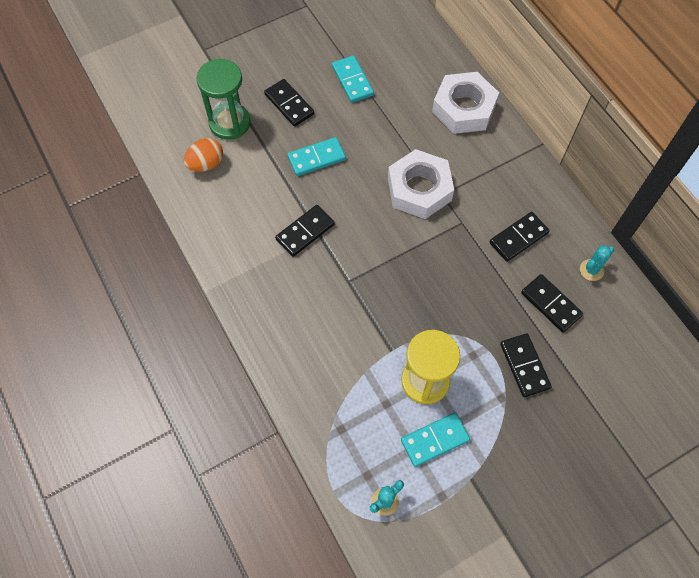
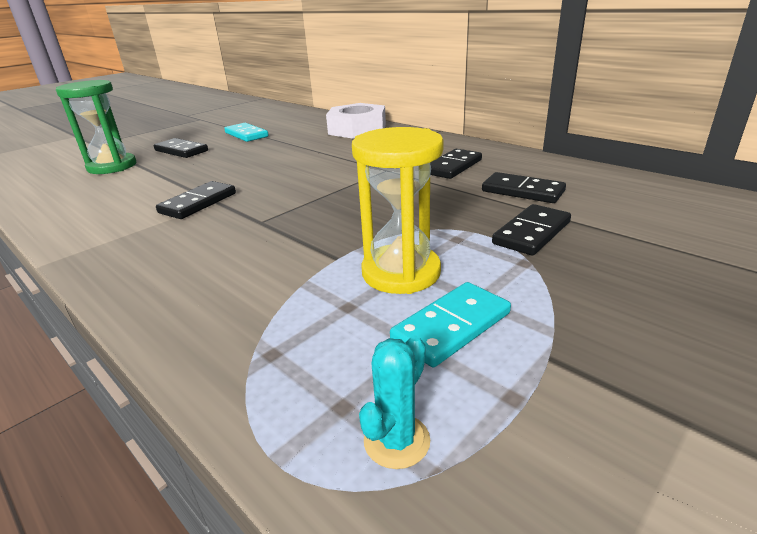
camera: 15 degrees left, 35 degrees down
orange egg [184,138,223,172] -> none
turquoise domino [287,137,346,176] -> none
white nut [388,149,454,219] -> none
black domino [500,333,552,397] -> black domino turned 75 degrees clockwise [492,204,571,255]
turquoise cactus [580,245,614,281] -> none

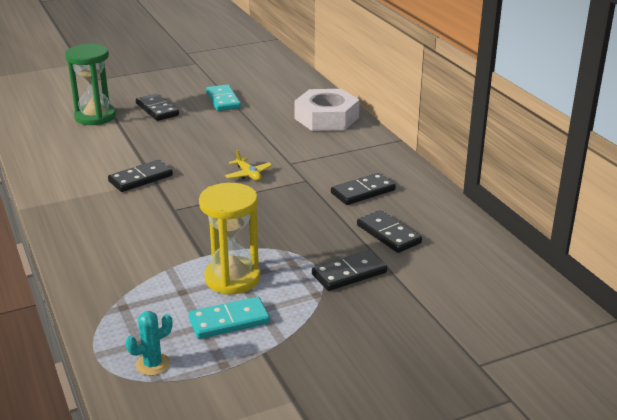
camera: 20 degrees right, 0 degrees up
none -> yellow plane [225,150,272,181]

